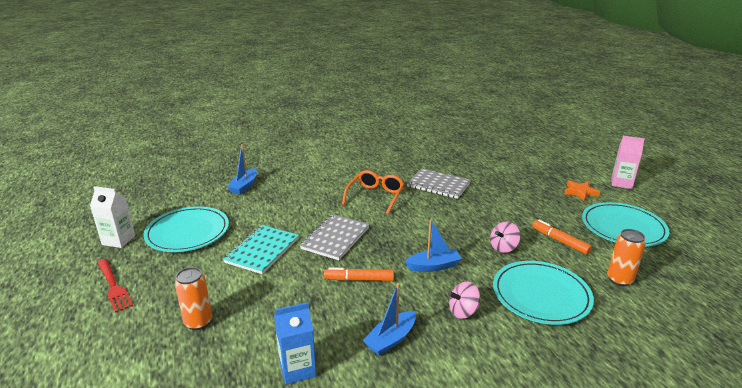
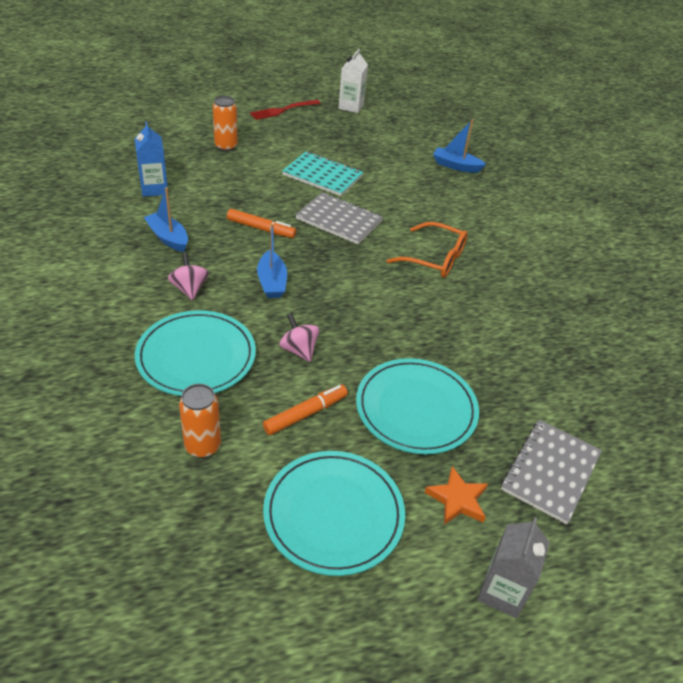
camera: 90 degrees right, 15 degrees up
turquoise plate [144,206,229,252] -> turquoise plate moved to [356,358,479,454]
orange marker [324,267,394,281] -> orange marker turned 105 degrees clockwise [227,209,296,238]
grey notebook [407,168,471,199] -> grey notebook moved to [501,420,602,524]
pink carton [611,136,645,189] -> grey carton [477,518,550,618]

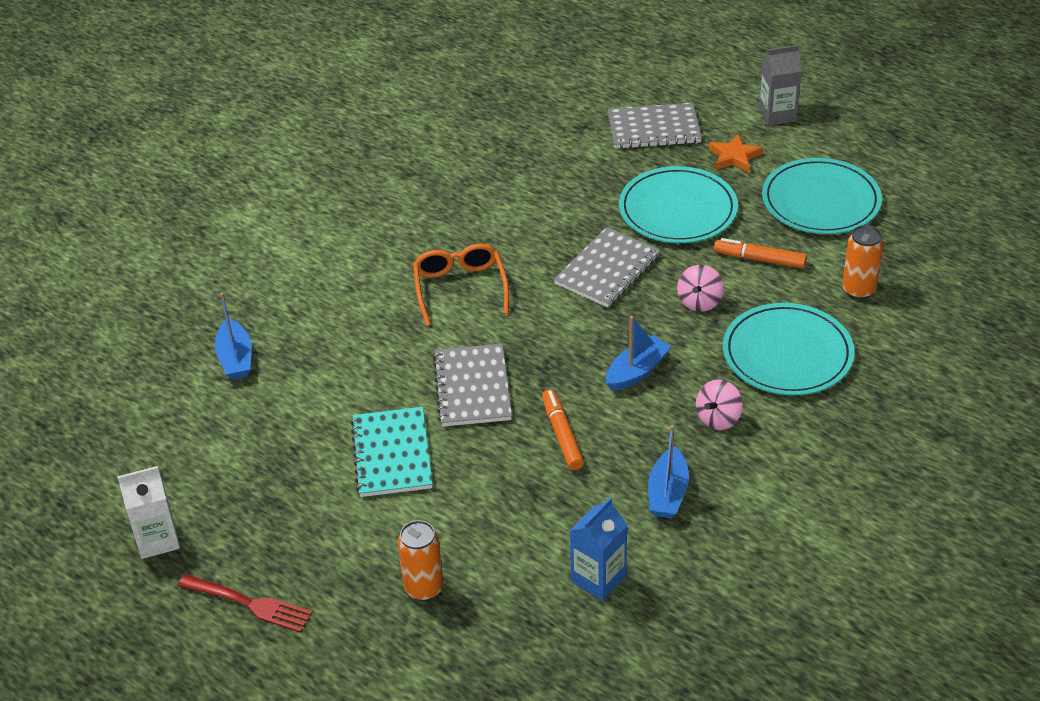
camera: 120 degrees left, 0 degrees up
none -> grey notebook [554,227,660,307]

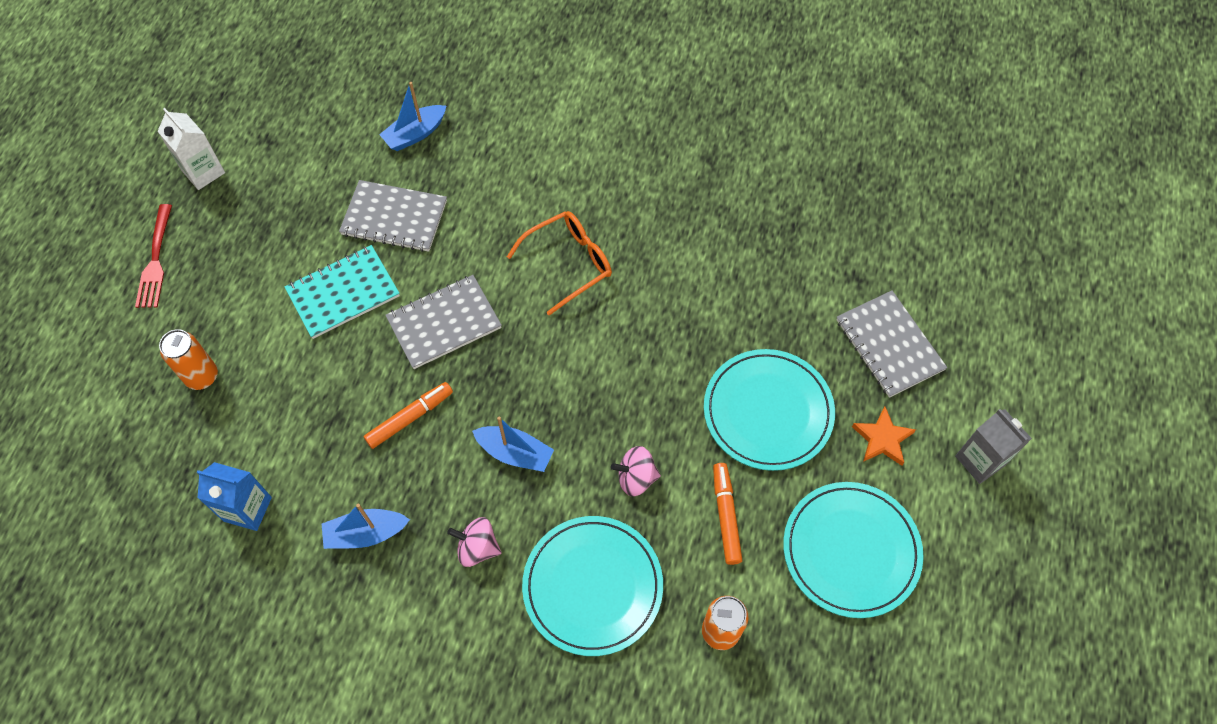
camera: 65 degrees right, 20 degrees up
grey notebook [554,227,660,307] -> grey notebook moved to [339,180,447,252]

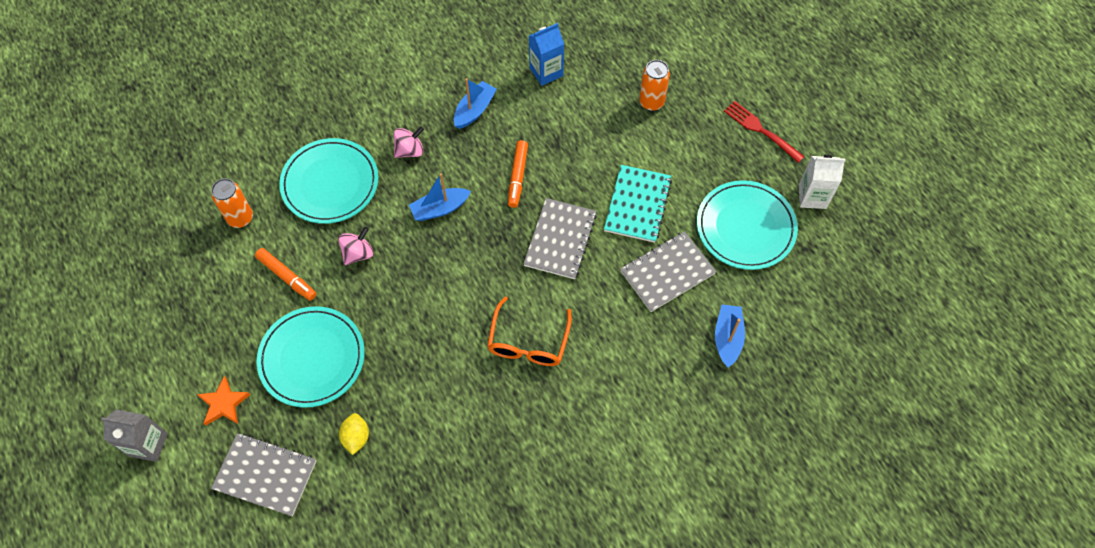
camera: 135 degrees right, 0 degrees up
turquoise plate [783,482,924,618] -> turquoise plate moved to [697,180,798,270]
none -> yellow lemon [339,413,369,455]

